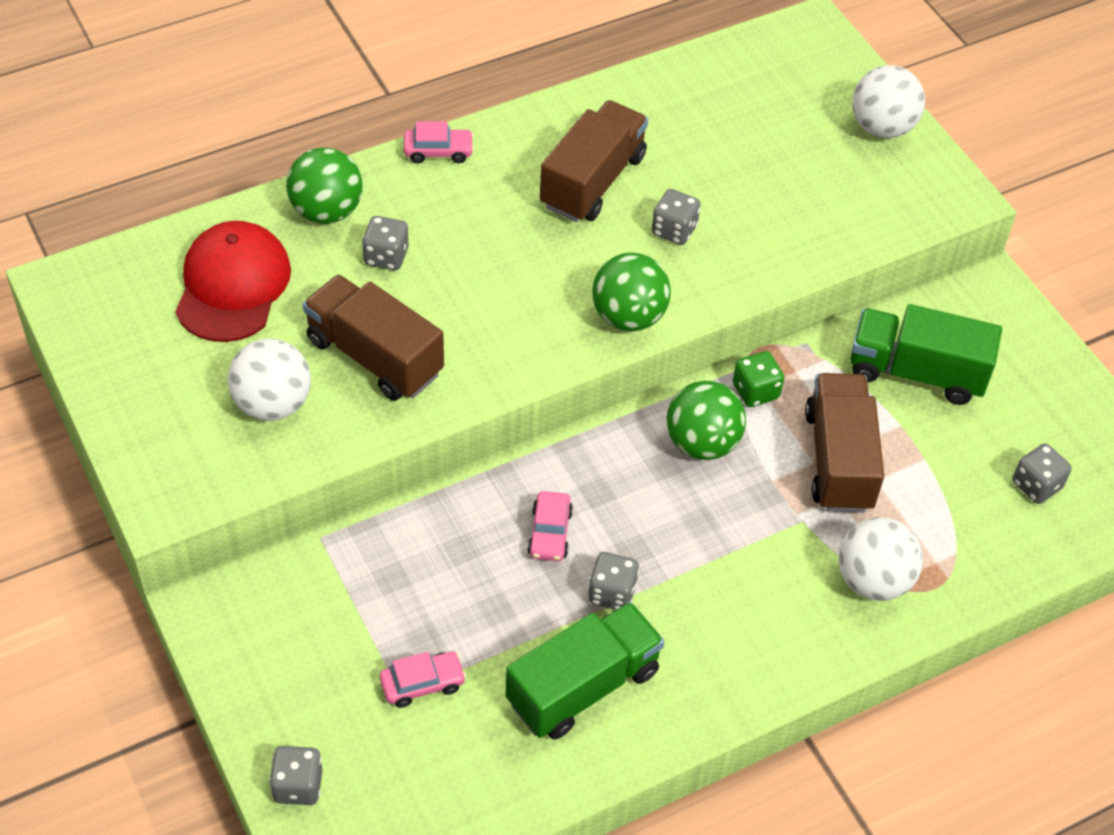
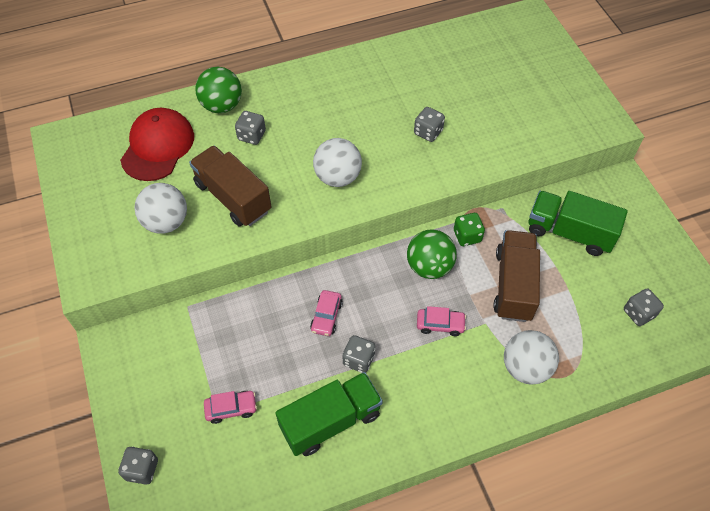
camera: 10 degrees right, 5 degrees up
pink car [404,122,474,163] -> pink car moved to [417,306,466,336]
brown truck [540,100,648,222] -> none
green ball [592,252,671,332] -> none
white ball [852,65,925,138] -> white ball moved to [313,138,362,187]

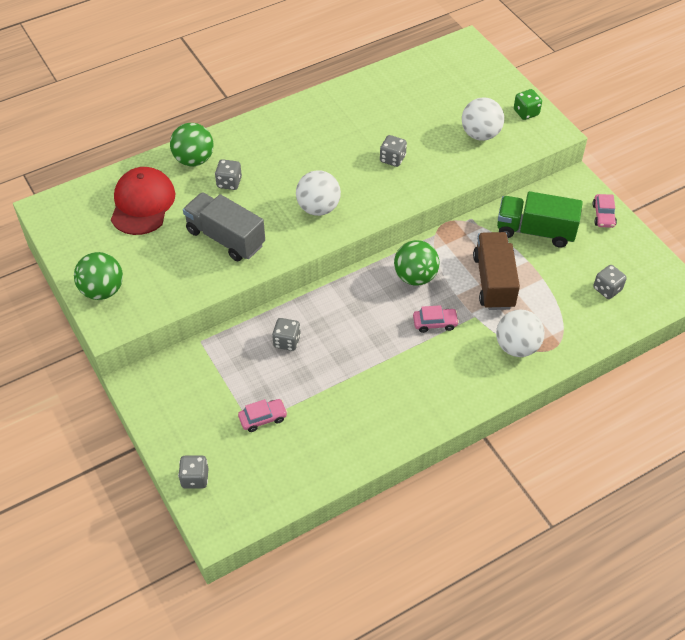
camera: 10 degrees left, 5 degrees down
white ball [134,183,187,234] -> white ball moved to [462,97,504,141]
brown truck [189,145,271,227] -> grey truck [183,192,265,261]
green truck [276,372,383,456] -> none
pink car [310,290,343,336] -> pink car moved to [592,194,617,228]
grey dice [343,335,375,373] -> grey dice moved to [272,318,301,351]
green dice [454,213,485,246] -> green dice moved to [514,89,542,120]
none -> green ball [74,252,123,300]

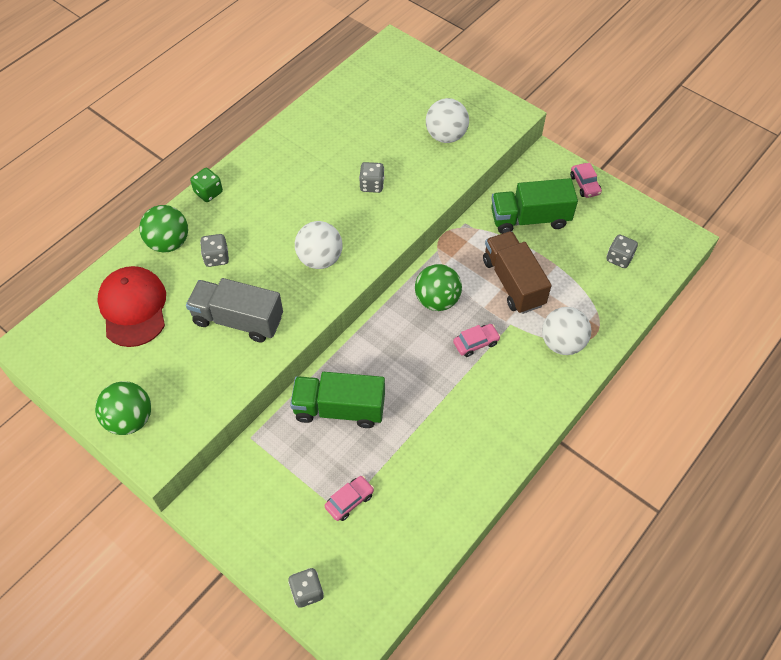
camera: 20 degrees left, 5 degrees up
grey dice [272,318,301,351] -> green truck [290,372,385,428]
green dice [514,89,542,120] -> green dice moved to [190,168,223,202]

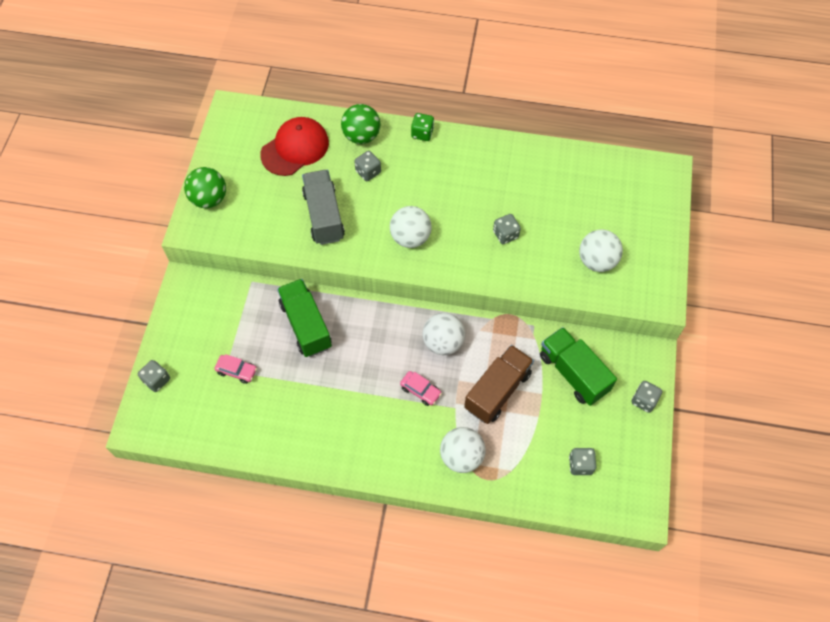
camera: 60 degrees right, 5 degrees up
green ball [415,264,462,311] -> white ball [422,313,465,355]
pink car [570,163,602,198] -> grey dice [631,381,662,413]

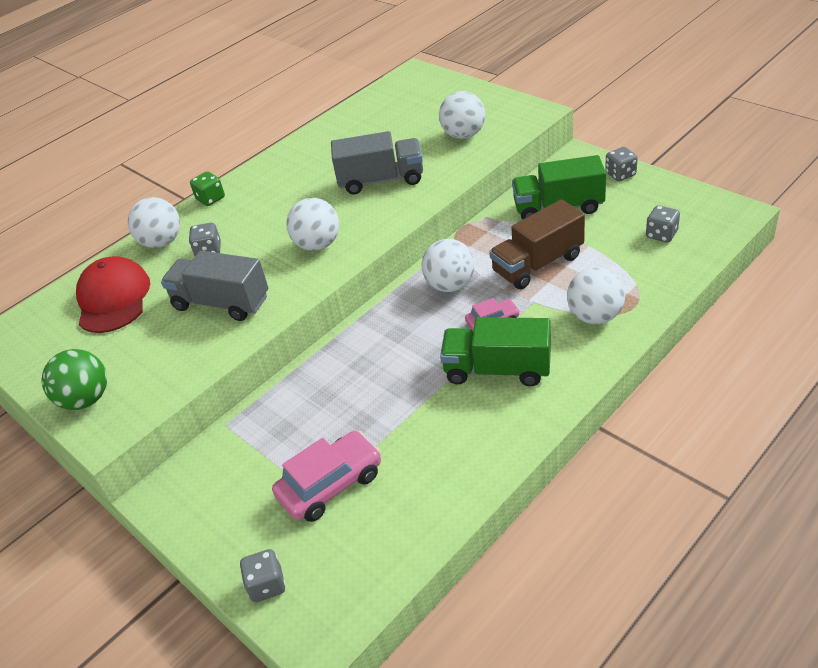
camera: 50 degrees left, 20 degrees down
pink car [214,354,257,384] -> pink car [272,431,381,522], size x1.76
green truck [277,279,332,357] -> green truck moved to [440,317,551,386]
green ball [341,104,380,144] -> white ball [128,197,180,248]
brown truck [464,345,534,424] -> brown truck turned 105 degrees counterclockwise [489,199,585,289]
grey dice [493,214,521,244] -> grey truck [331,131,423,194]

